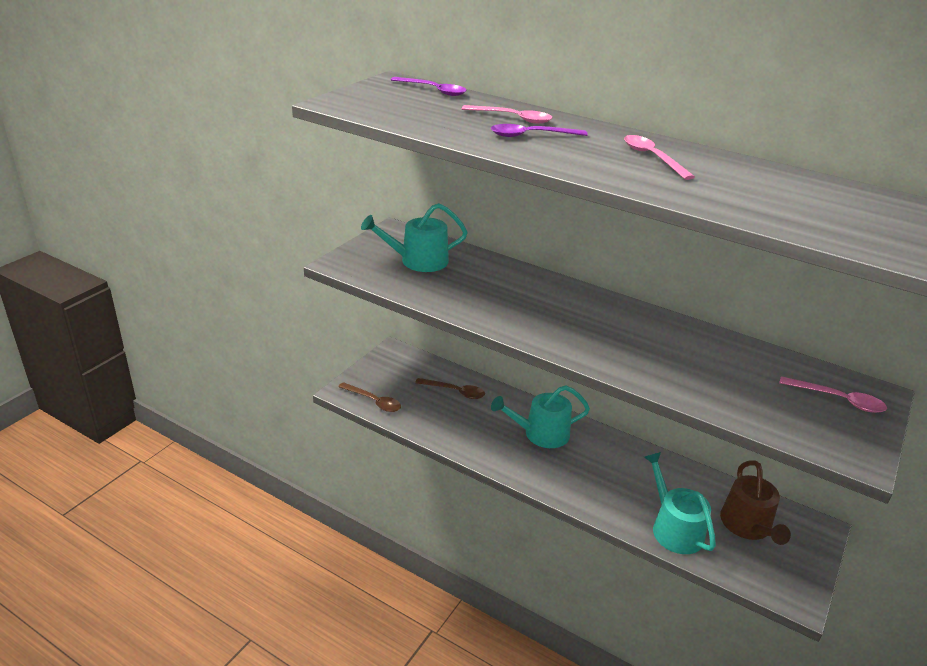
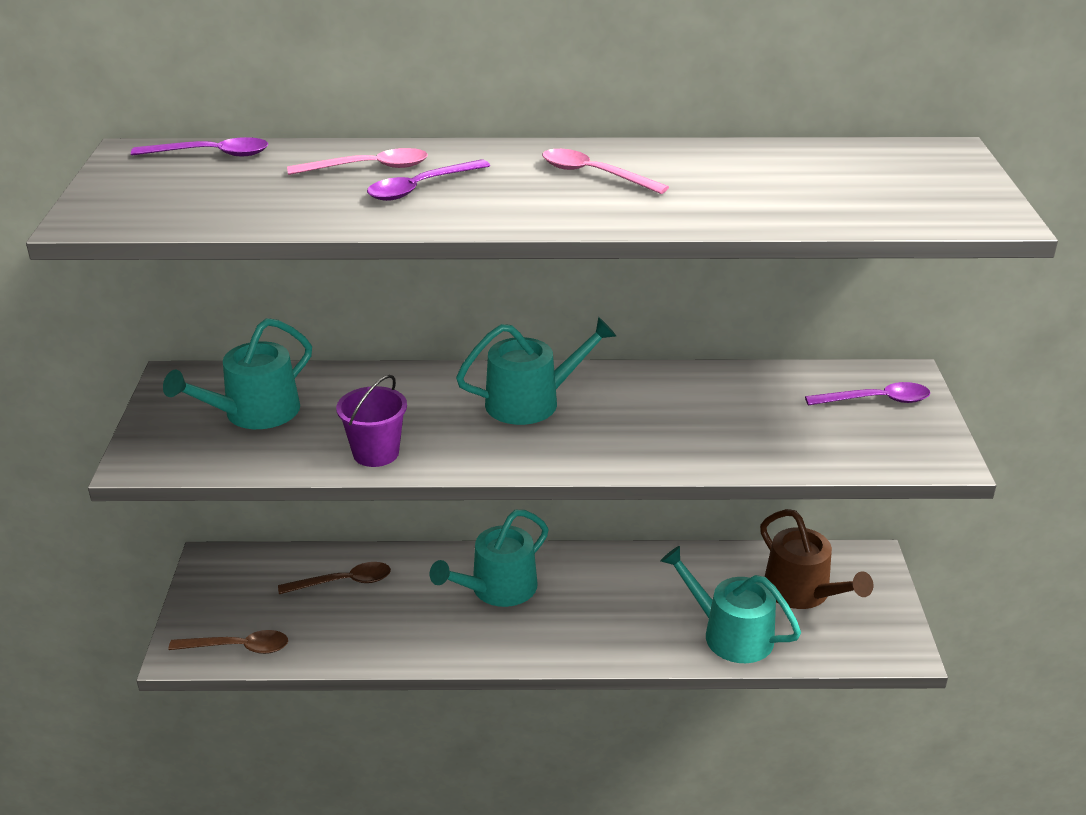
camera: 30 degrees left, 0 degrees up
pink spoon [779,376,887,413] -> purple spoon [805,382,930,406]
none -> purple bucket [336,375,407,467]
none -> turquoise watering can [456,317,616,425]

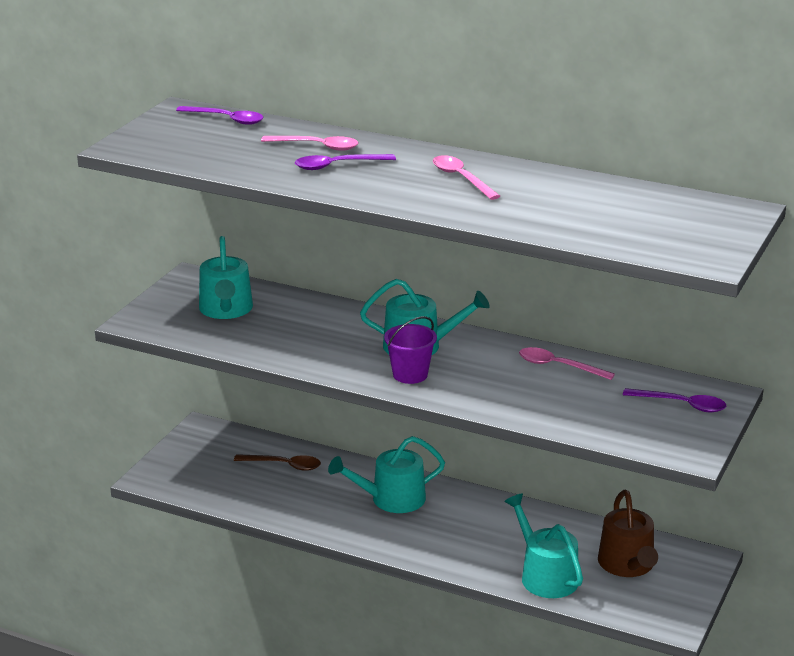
camera: 25 degrees right, 5 degrees down
turquoise watering can [163,318,312,429] -> turquoise watering can turned 75 degrees counterclockwise [199,236,253,319]
brown spoon [168,630,288,654] -> none
purple bucket [336,375,407,467] -> purple bucket moved to [384,316,437,384]
none -> pink spoon [519,347,615,380]

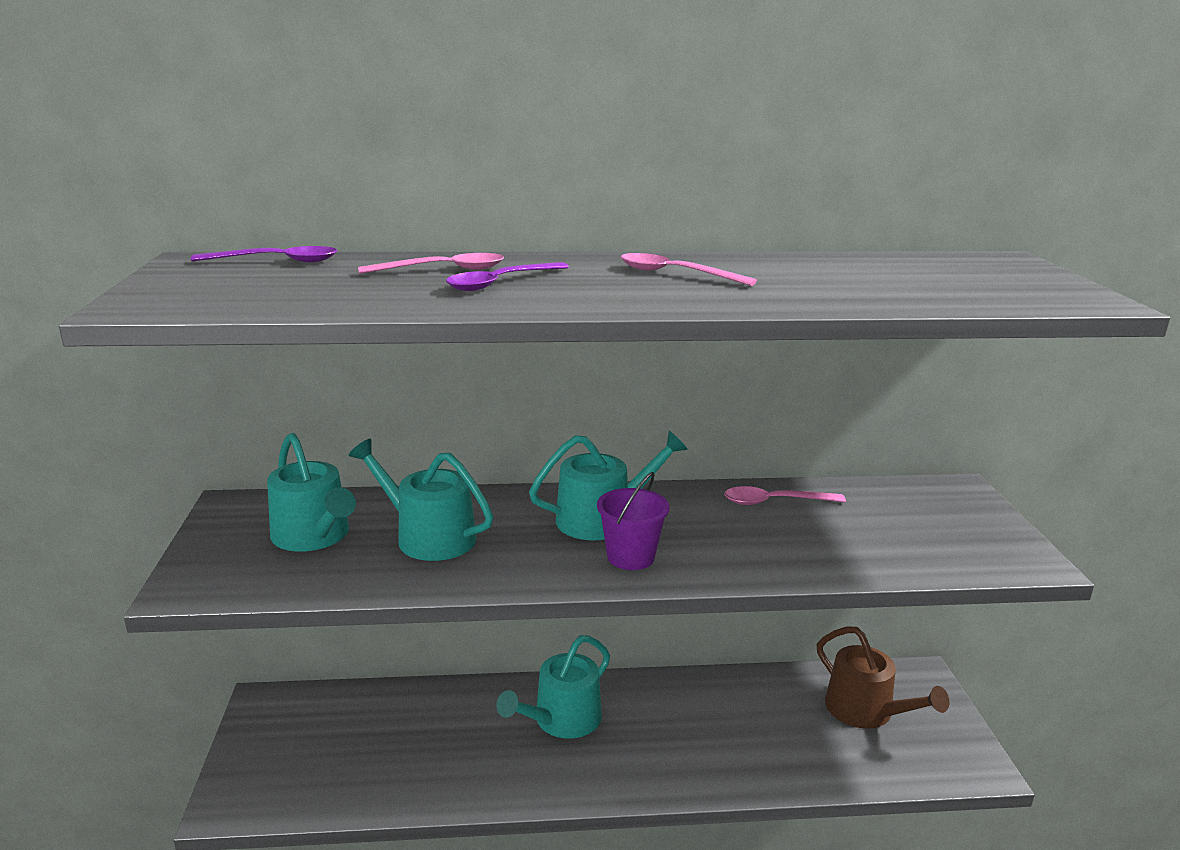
camera: 30 degrees left, 5 degrees down
brown spoon [234,454,321,471] -> none
turquoise watering can [504,493,583,598] -> turquoise watering can moved to [348,439,493,561]
purple spoon [623,388,726,412] -> none

